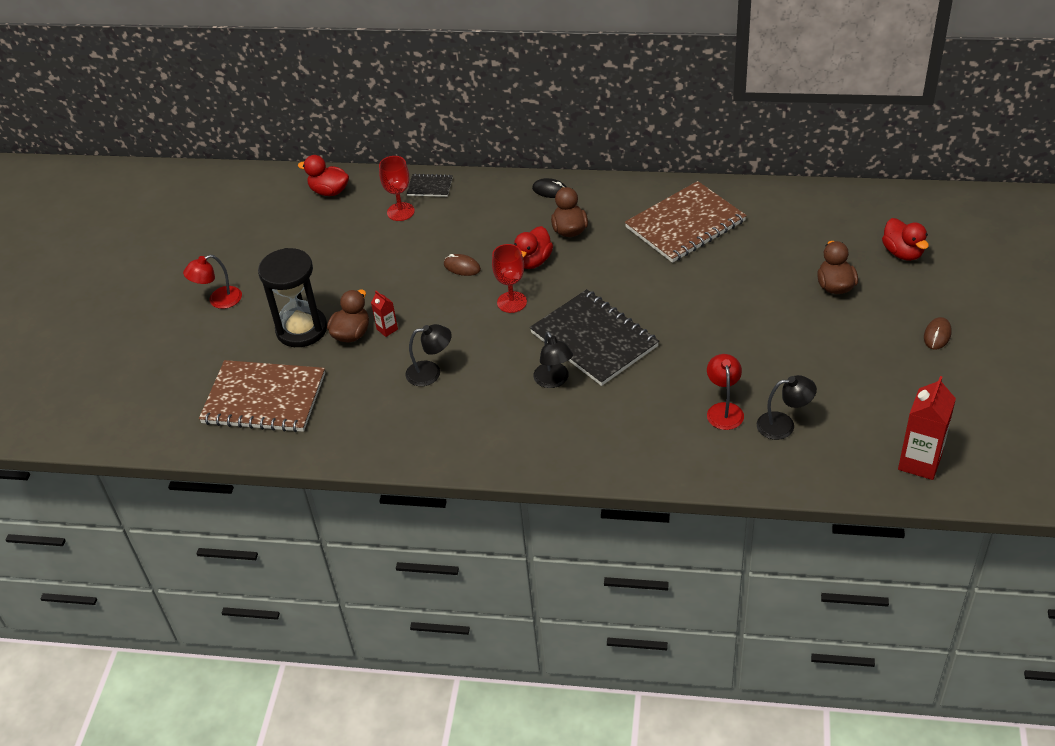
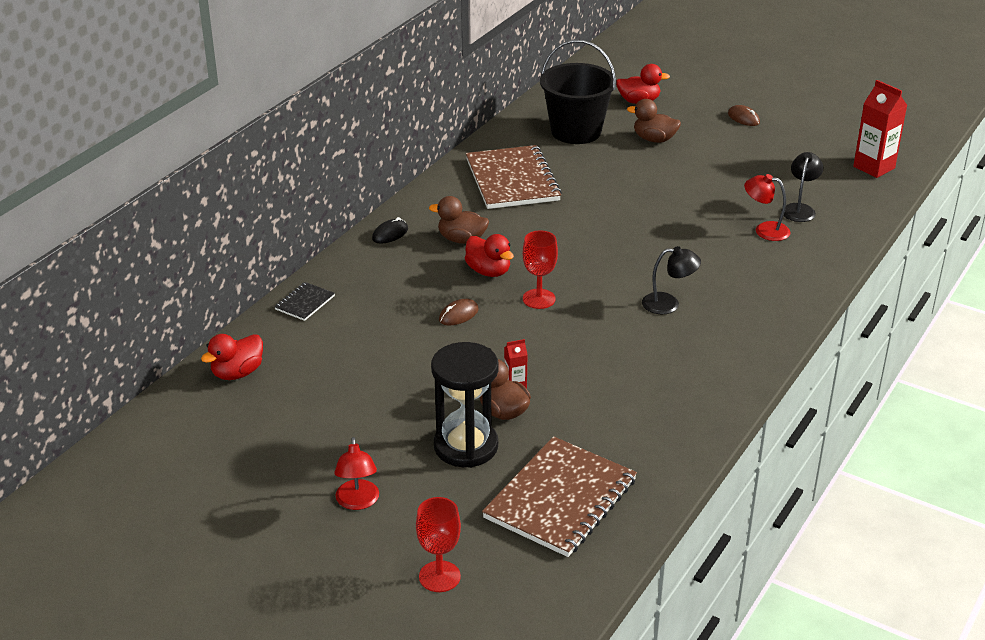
camera: 70 degrees left, 10 degrees down
red goblet [379,156,415,221] -> red goblet moved to [416,497,461,592]
black lamp [405,324,452,386] -> none
black notebook [530,289,659,386] -> none
none -> black bucket [540,40,617,144]

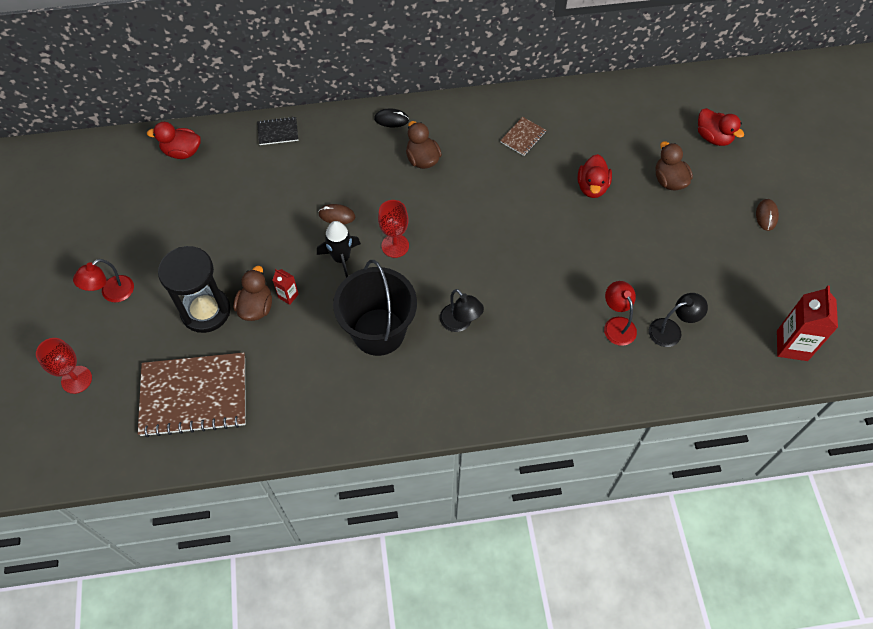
camera: 50 degrees right, 25 degrees up
red duck [465,234,514,277] -> red duck moved to [578,154,612,198]
brown notebook [466,145,562,209] -> brown notebook [500,117,546,156], size x0.45
black bucket [540,40,617,144] -> black bucket moved to [333,260,417,356]
none -> black rocket [317,221,361,278]

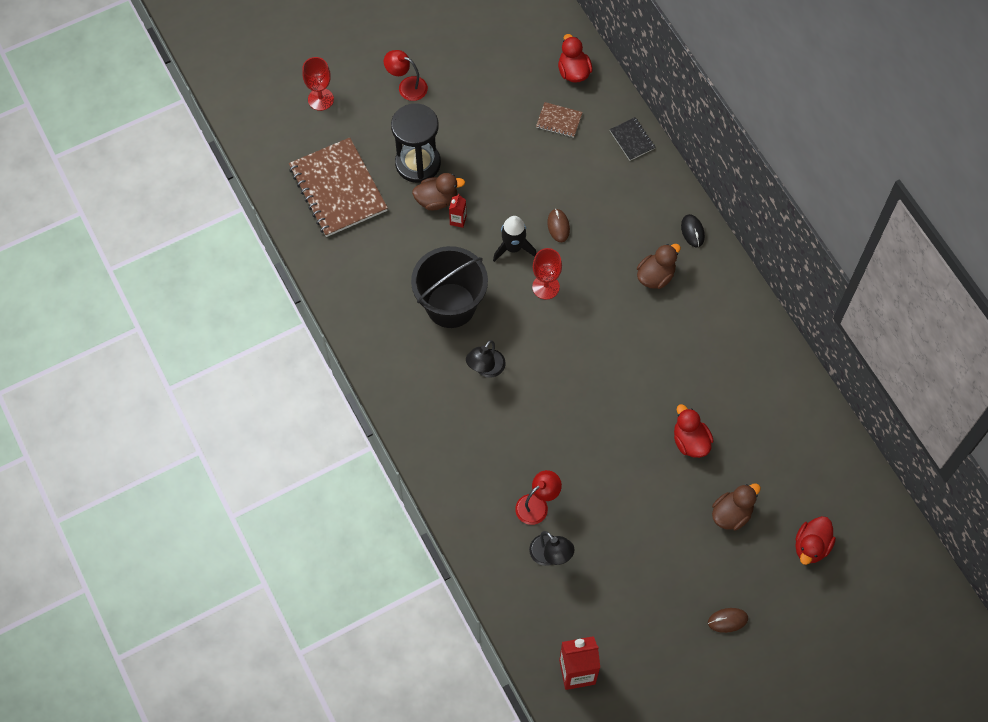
camera: 70 degrees right, 5 degrees up
brown notebook [500,117,546,156] -> brown notebook moved to [536,102,583,137]
red duck [578,154,612,198] -> red duck turned 75 degrees clockwise [674,404,713,458]

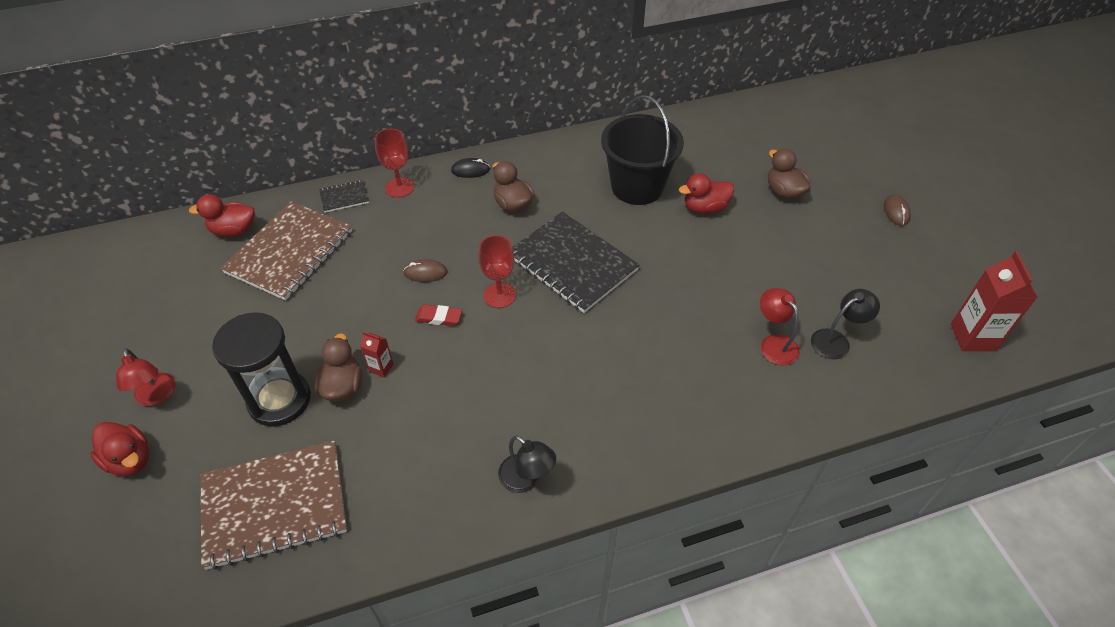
camera: 80 degrees left, 15 degrees down
red goblet [302,57,334,111] -> red goblet moved to [375,129,414,198]
red lamp [384,50,428,101] -> red lamp turned 60 degrees counterclockwise [116,348,176,406]
black bucket [411,246,488,328] -> black bucket moved to [601,95,684,205]
black lamp [466,340,506,378] -> black lamp moved to [498,435,556,493]
black rocket [493,216,537,262] -> red eraser [415,305,462,326]
brown notebook [536,102,583,137] -> brown notebook [220,202,352,301], size x2.24
red duck [795,516,836,565] -> red duck moved to [90,422,150,476]
none -> black notebook [512,212,639,313]

